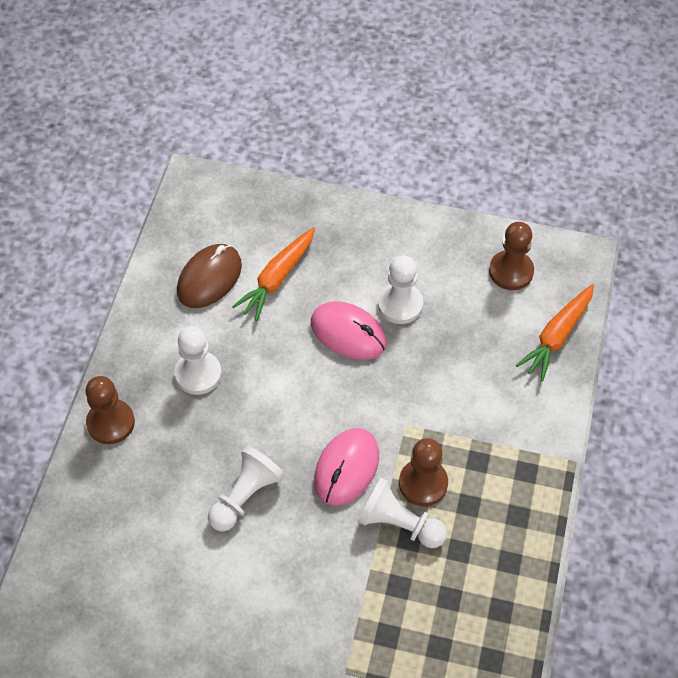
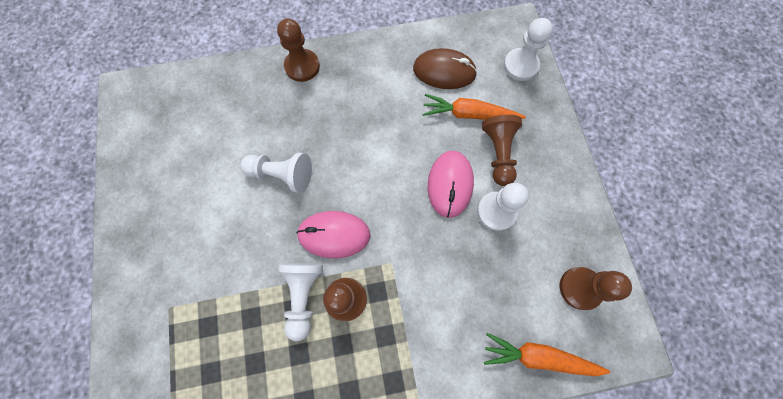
camera: 65 degrees right, 15 degrees up
white pawn [174,326,222,395] -> white pawn moved to [503,18,553,81]
none -> brown pawn [482,115,522,186]

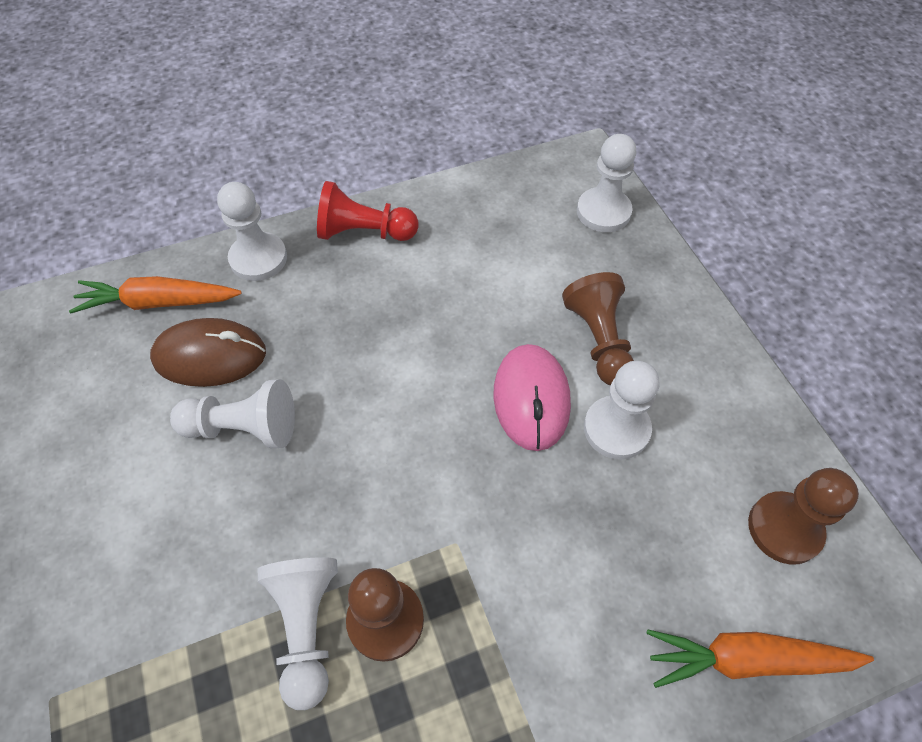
camera: 10 degrees left, 15 degrees down
brown pawn [277,18,320,82] -> white pawn [217,182,287,281]
pink mouse [296,211,370,258] -> none
brown mouse [413,48,477,89] -> brown mouse moved to [150,318,266,387]
orange carrot [423,94,526,120] -> orange carrot moved to [69,276,242,314]
none -> red pawn [317,181,418,241]

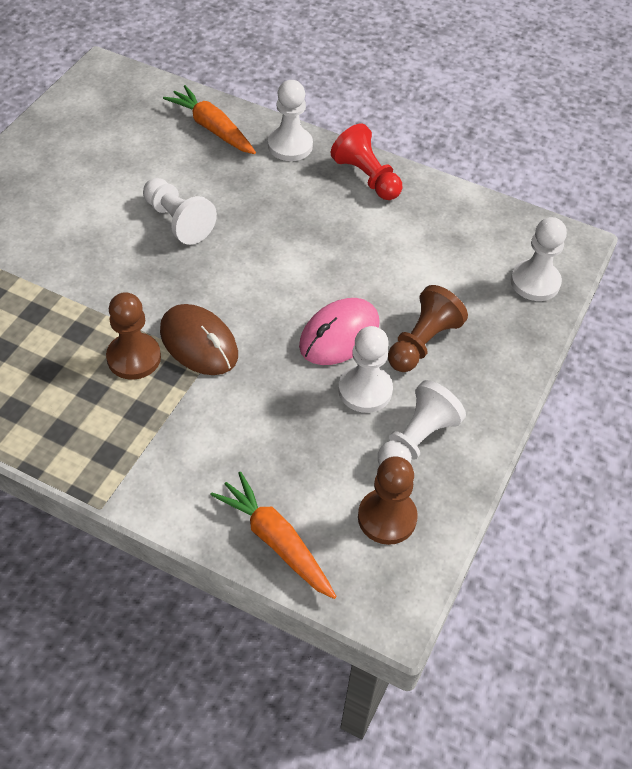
camera: 45 degrees right, 5 degrees down
brown mouse [150,318,266,387] -> brown mouse moved to [160,304,238,375]
white pawn [257,557,338,710] -> white pawn moved to [378,380,466,465]

